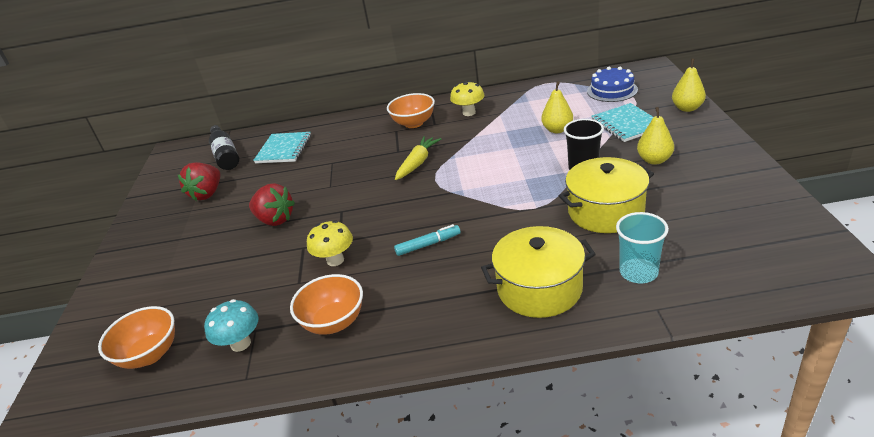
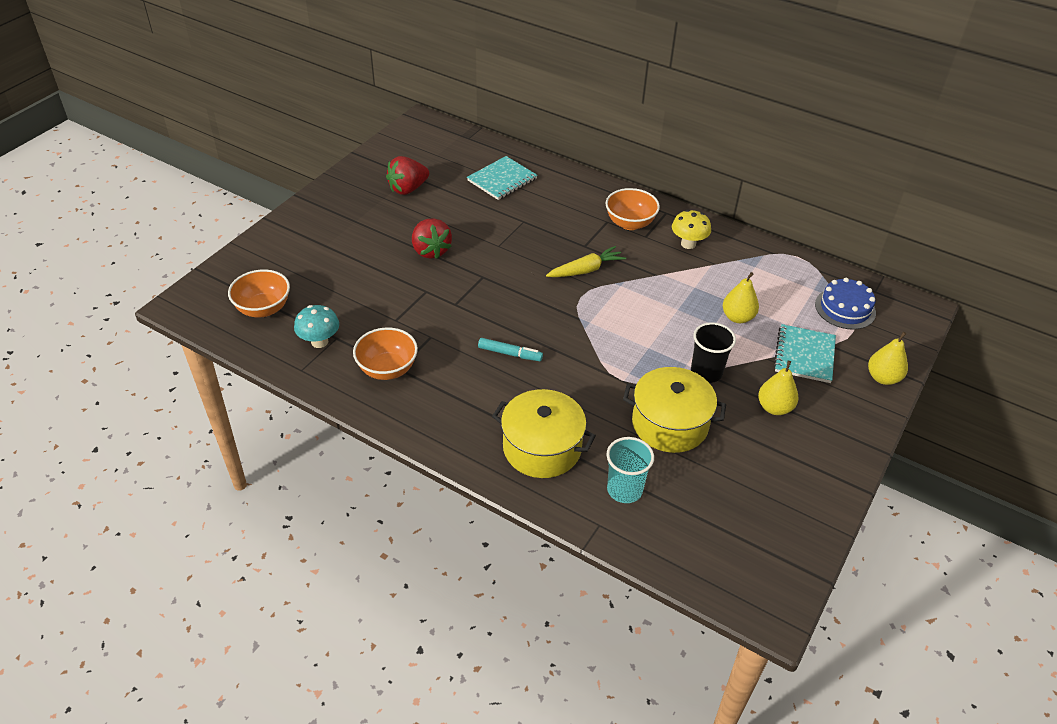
camera: 30 degrees right, 10 degrees up
black bottle [209,125,239,170] -> none
yellow mushroom [307,220,353,266] -> none

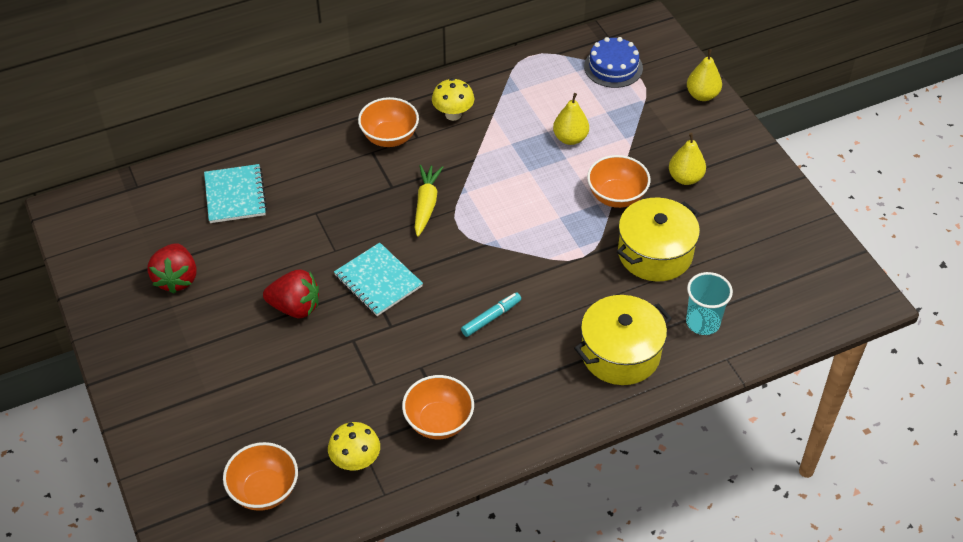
camera: 55 degrees left, 5 degrees up
turquoise mushroom [294,305,339,348] -> yellow mushroom [328,422,380,470]
black cup [691,322,736,383] -> orange bowl [587,155,650,208]
turquoise notebook [774,324,836,383] -> turquoise notebook moved to [334,242,423,316]

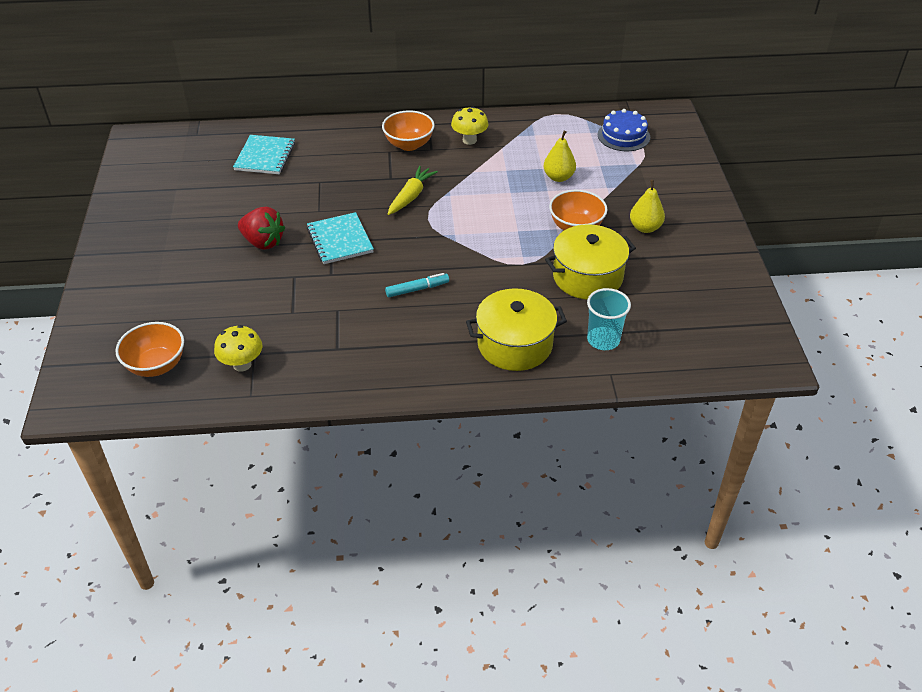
camera: 20 degrees right, 5 degrees down
red strawberry [148,243,197,294] -> none
orange bowl [402,375,474,439] -> none
yellow pear [687,49,722,101] -> none

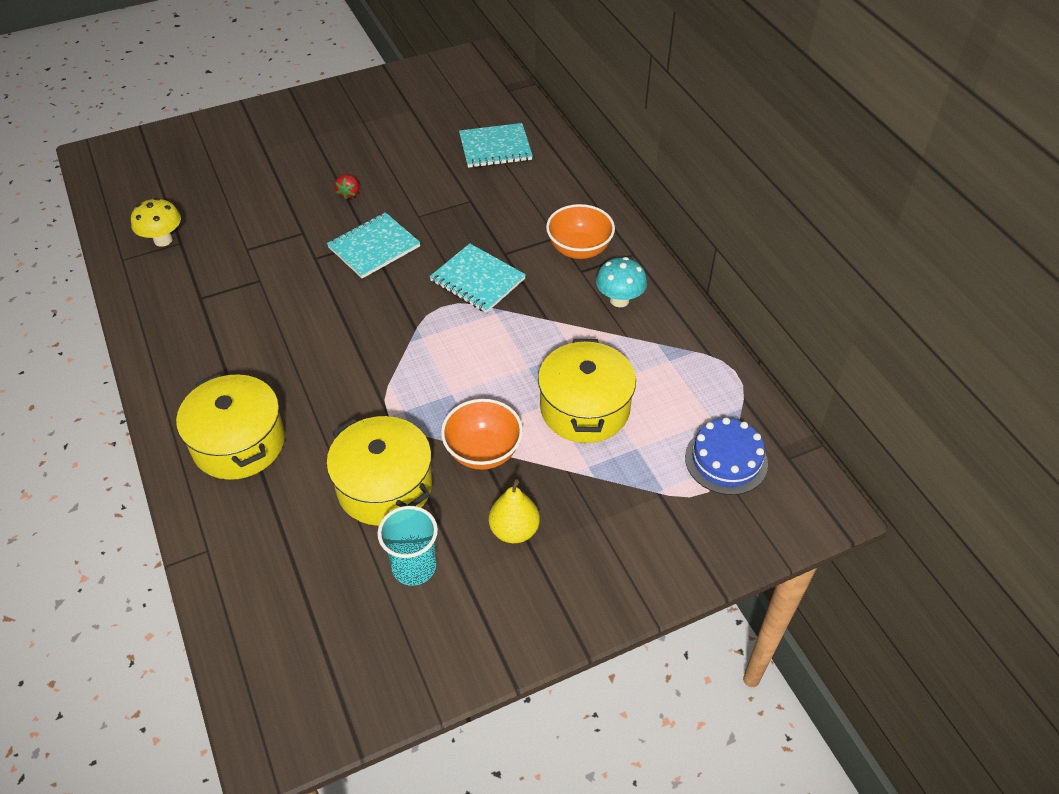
camera: 70 degrees right, 5 degrees up
orange bowl [116,322,184,377] -> none
red strawberry [238,207,285,250] -> red strawberry [335,174,359,199], size x0.53
turquoise marker [385,273,449,297] -> none
yellow carrot [388,166,438,215] -> turquoise notebook [429,243,526,313]
yellow mushroom [451,107,488,145] -> turquoise mushroom [596,257,647,307]
yellow pear [543,131,576,182] -> yellow pot [538,339,636,443]
turquoise cup [587,288,631,350] -> turquoise cup moved to [377,506,438,586]

